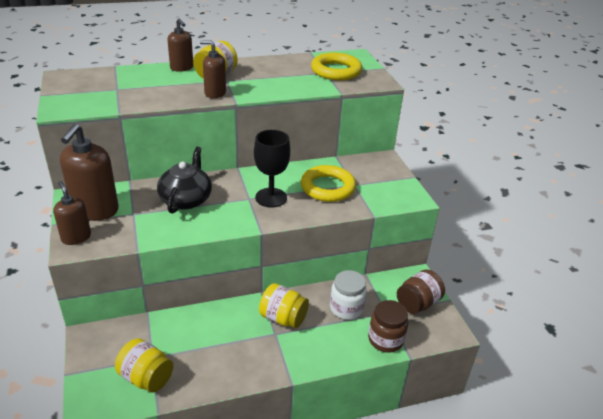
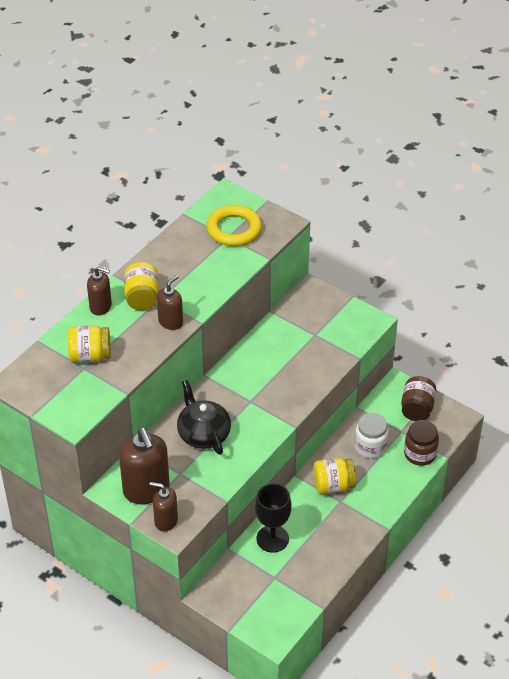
camera: 35 degrees left, 10 degrees up
yellow jar [115,338,173,393] -> yellow jar moved to [68,325,111,362]
brown soap dispenser [200,41,226,98] -> brown soap dispenser turned 150 degrees clockwise [157,275,183,330]
black goblet [254,130,290,208] -> black goblet moved to [255,483,291,553]
yellow ring [301,165,356,202] -> none

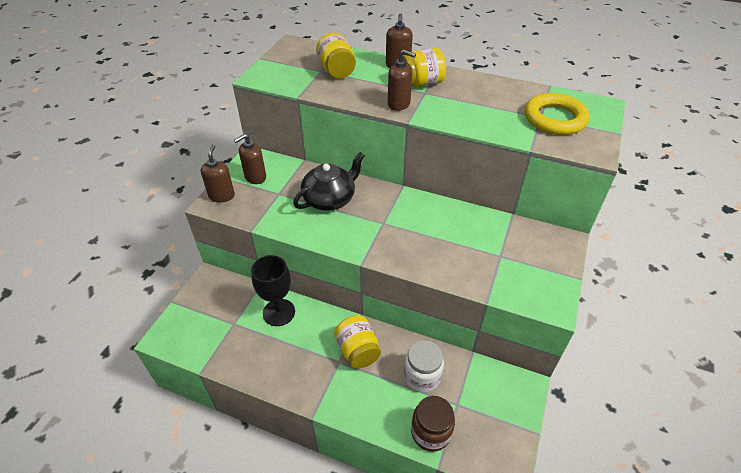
camera: 75 degrees right, 0 degrees up
brown soap dispenser [119,428,170,504] -> brown soap dispenser [234,134,266,184], size x0.58
brown jar [401,376,437,421] -> none

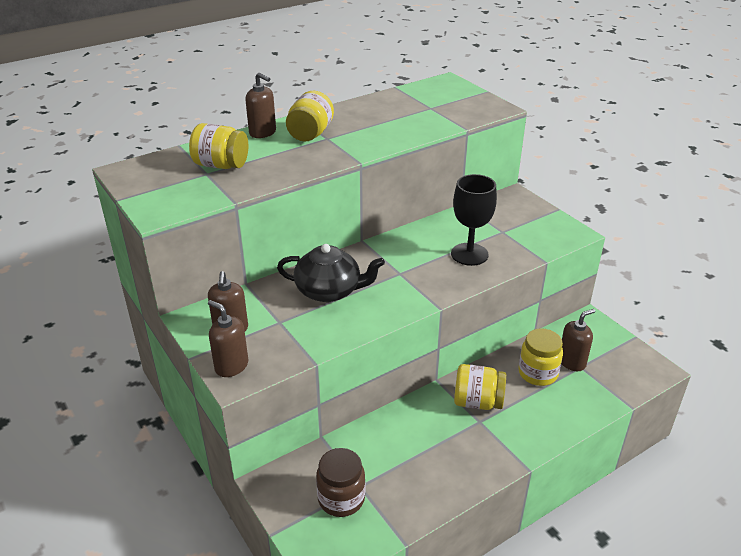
camera: 55 degrees left, 10 degrees down
black goblet [251,255,295,326] -> black goblet moved to [451,174,497,266]
black teapot [293,152,365,211] -> black teapot turned 105 degrees clockwise [277,244,385,302]
brown soap dispenser [388,49,416,111] -> brown soap dispenser moved to [561,309,595,371]
white jar [404,340,444,393] -> yellow jar [518,328,563,386]
brown jar [411,396,455,452] -> brown jar moved to [316,448,365,517]
yellow ring [525,93,590,135] -> none

